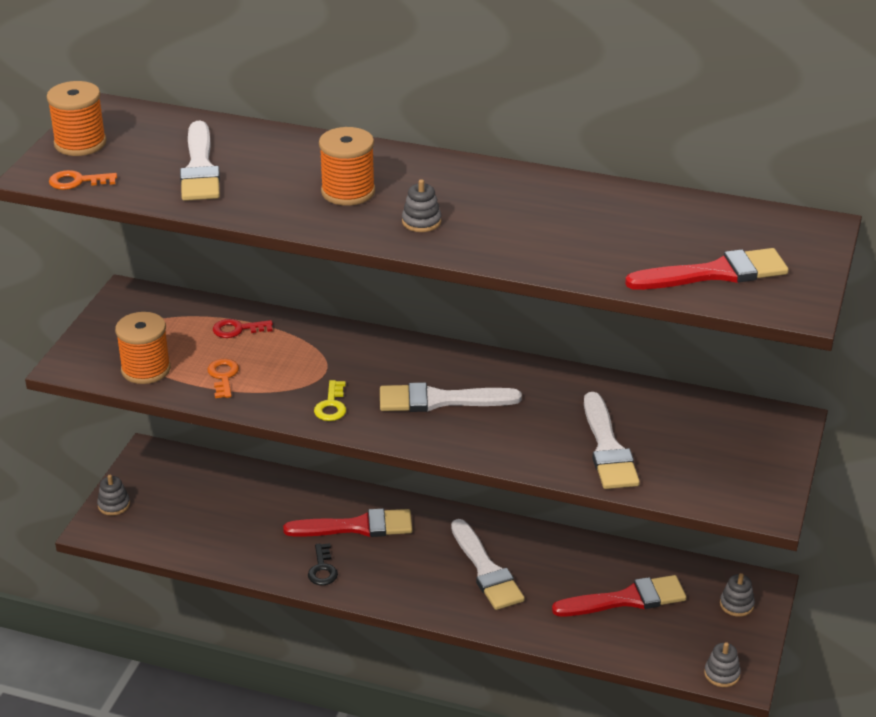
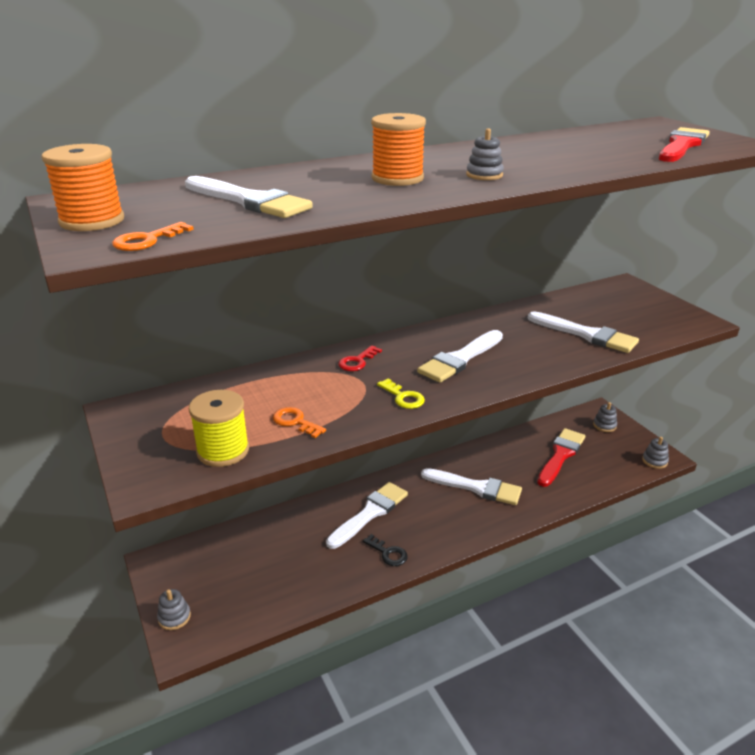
camera: 45 degrees left, 5 degrees down
orange spool [115,312,171,384] -> yellow spool [189,390,249,467]
red key [213,319,273,338] -> red key moved to [338,345,382,371]
red brush [283,508,412,537] -> white brush [326,482,408,549]

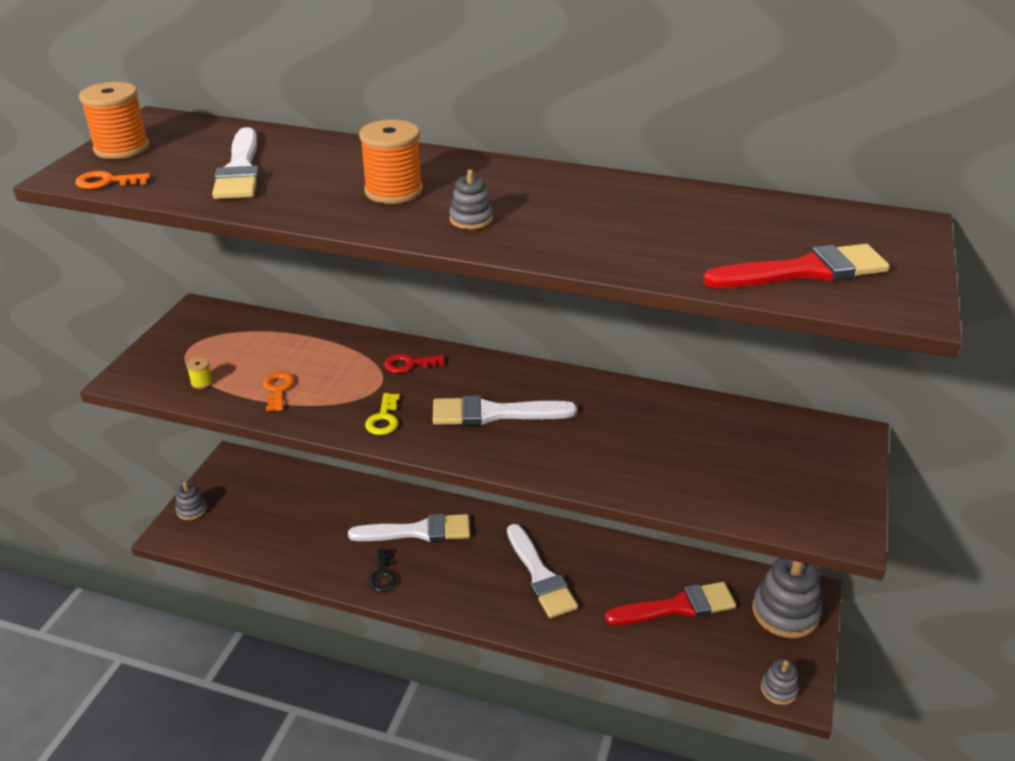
camera: 45 degrees right, 5 degrees up
yellow spool [189,390,249,467] -> yellow spool [187,358,213,389], size x0.44
white brush [528,311,639,353] -> none
grey stacking toy [593,402,617,432] -> grey stacking toy [752,558,822,638], size x1.98

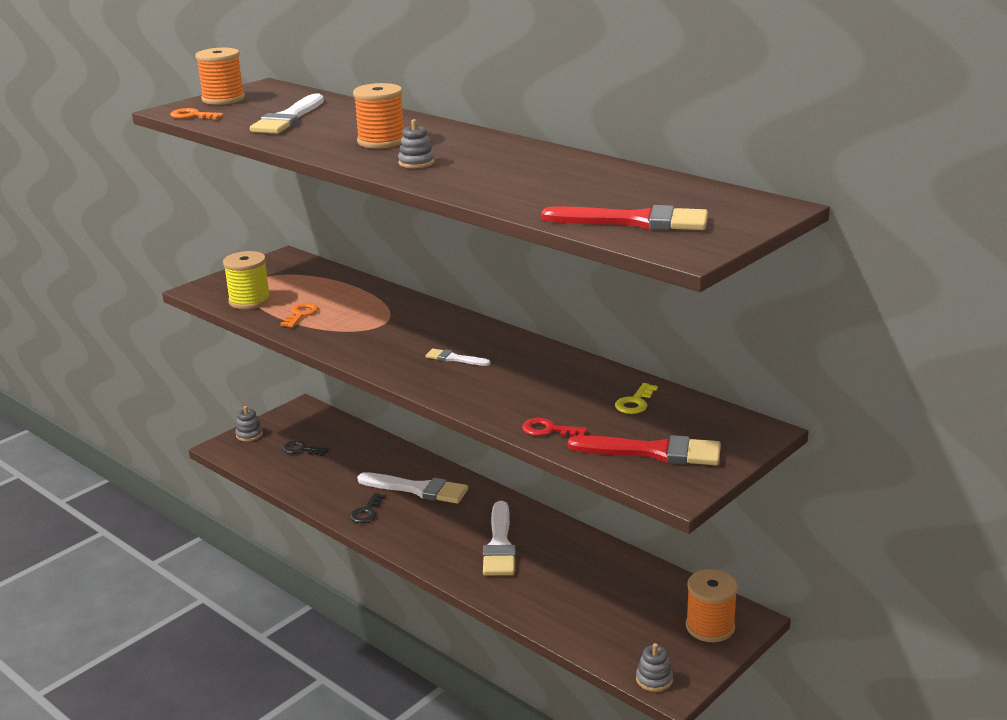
camera: 25 degrees right, 10 degrees down
yellow spool [187,358,213,389] -> yellow spool [223,251,271,309], size x2.29
yellow key [365,393,400,435] -> yellow key moved to [615,383,658,414]
red key [384,354,444,373] -> red key moved to [522,418,587,437]
white brush [433,395,577,426] -> white brush [425,349,491,366], size x0.51
red brush [605,582,736,625] -> red brush moved to [568,435,721,465]
grey stacking toy [752,558,822,638] -> orange spool [686,569,738,642]
none -> black key [282,440,329,456]

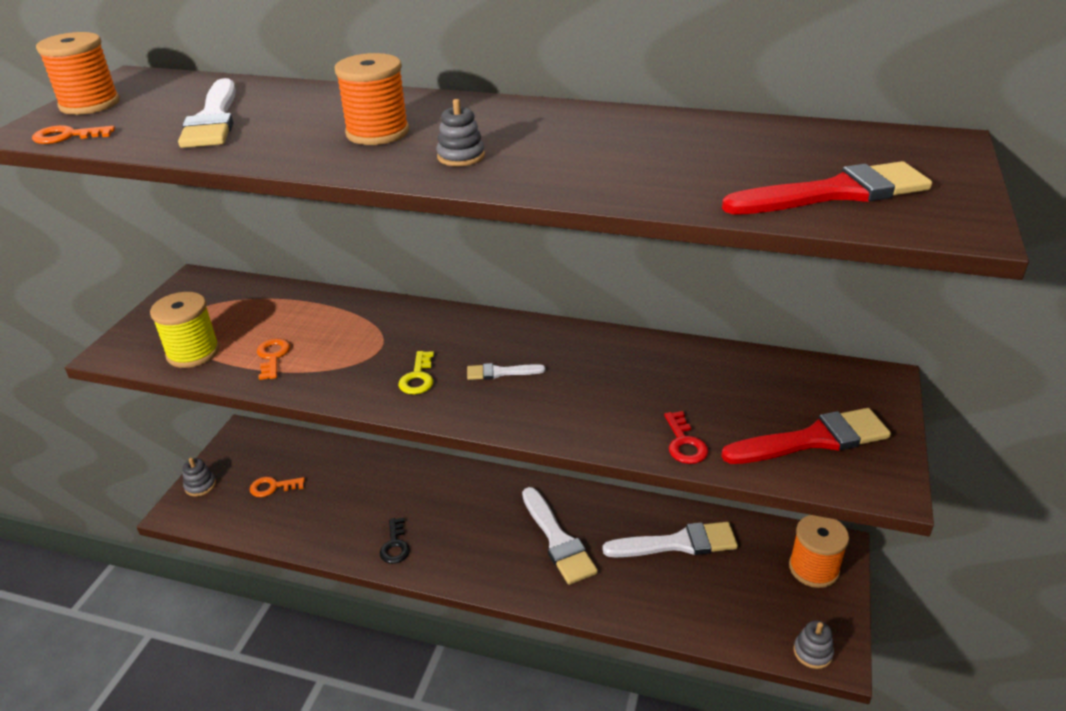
camera: 25 degrees left, 10 degrees up
black key [282,440,329,456] -> orange key [250,477,305,497]
white brush [357,472,468,503] -> white brush moved to [603,522,738,557]
red key [522,418,587,437] -> red key turned 90 degrees counterclockwise [664,411,708,464]
yellow key [615,383,658,414] -> yellow key moved to [398,351,434,395]

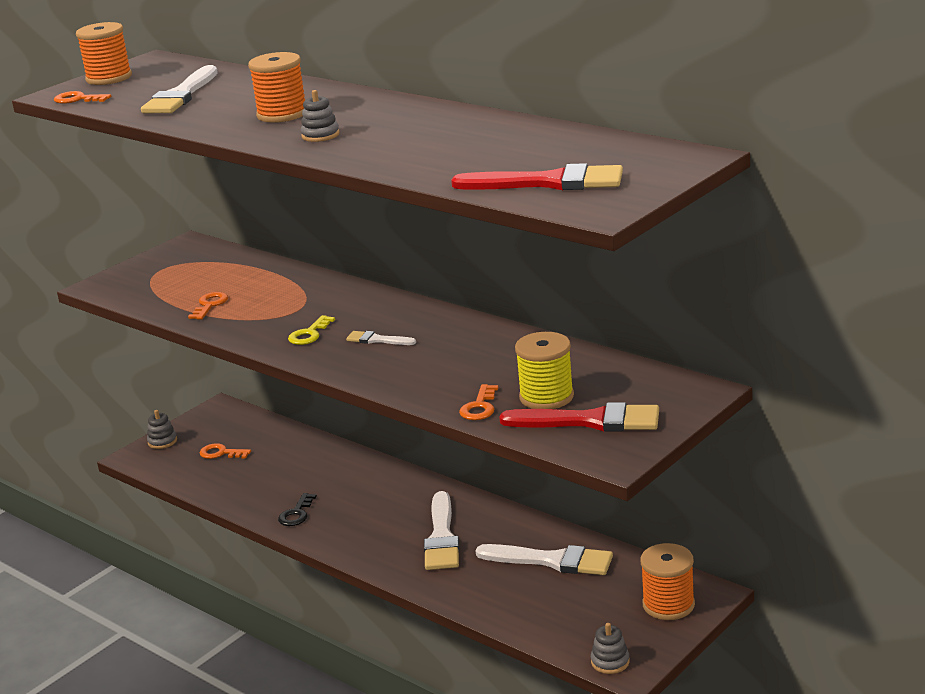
camera: 25 degrees right, 10 degrees down
yellow spool [150,292,220,368] -> yellow spool moved to [515,332,574,409]
red key [664,411,708,464] -> orange key [459,384,498,420]

